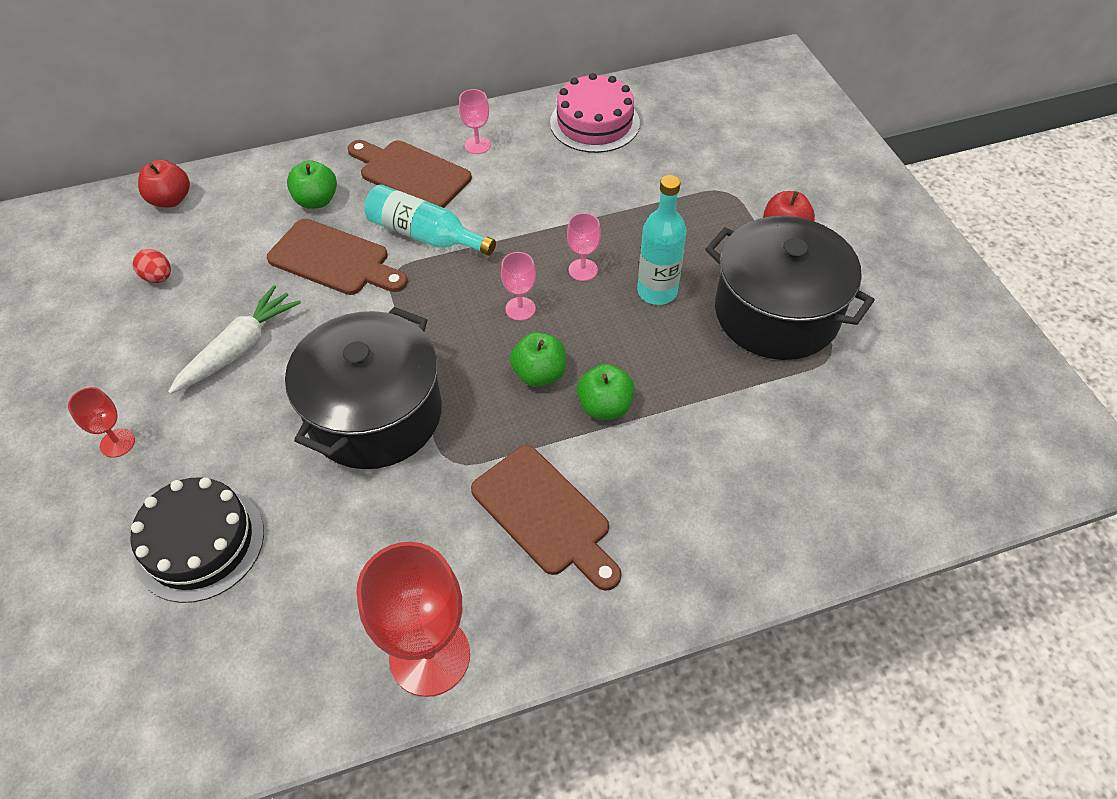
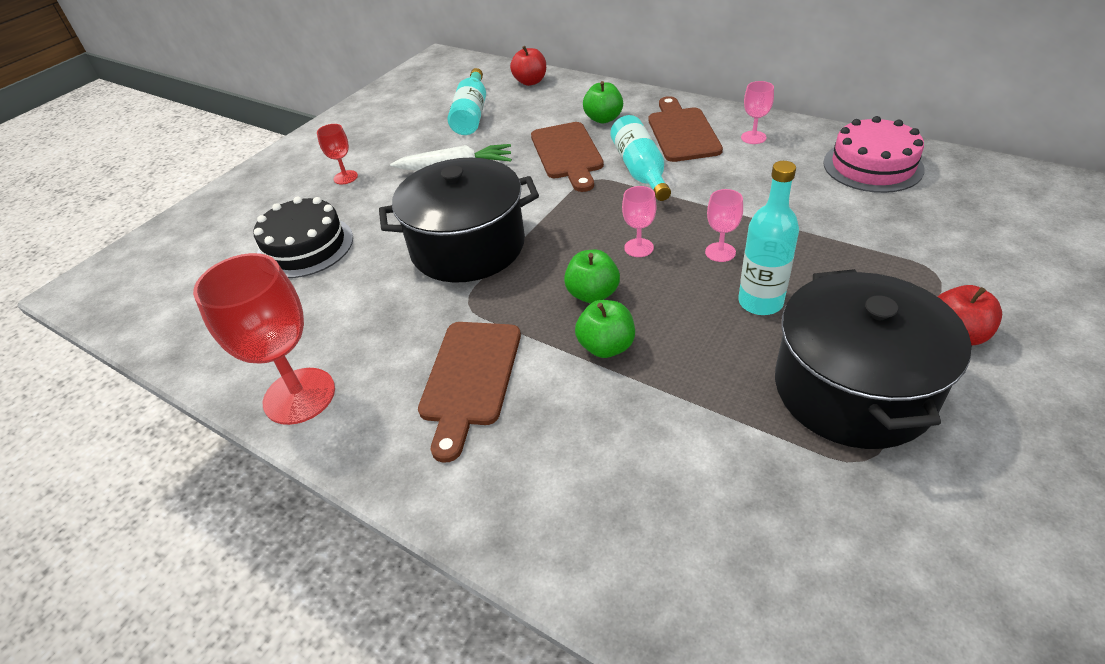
camera: 55 degrees right, 10 degrees down
red egg [133,249,171,283] -> turquoise bottle [448,68,486,135]

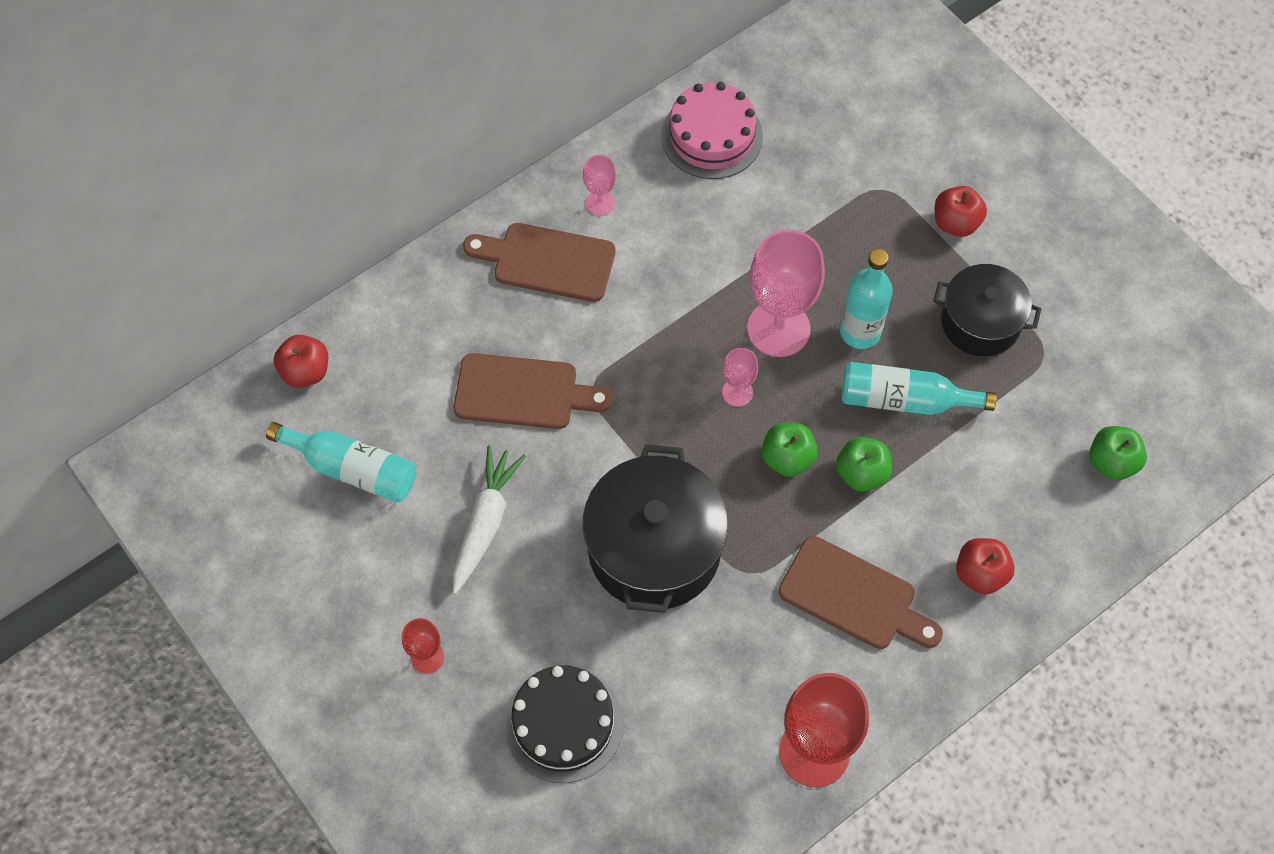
camera: 75 degrees left, 20 degrees up
green apple [583,81,623,123] -> green apple moved to [1089,426,1147,480]
turquoise bottle [610,115,671,201] -> turquoise bottle moved to [841,362,997,415]
pink goblet [705,189,743,262] -> pink goblet [747,230,825,357], size x2.07
black pot [775,269,971,449] -> black pot [933,264,1041,356], size x0.64
none -> red apple [956,538,1015,594]

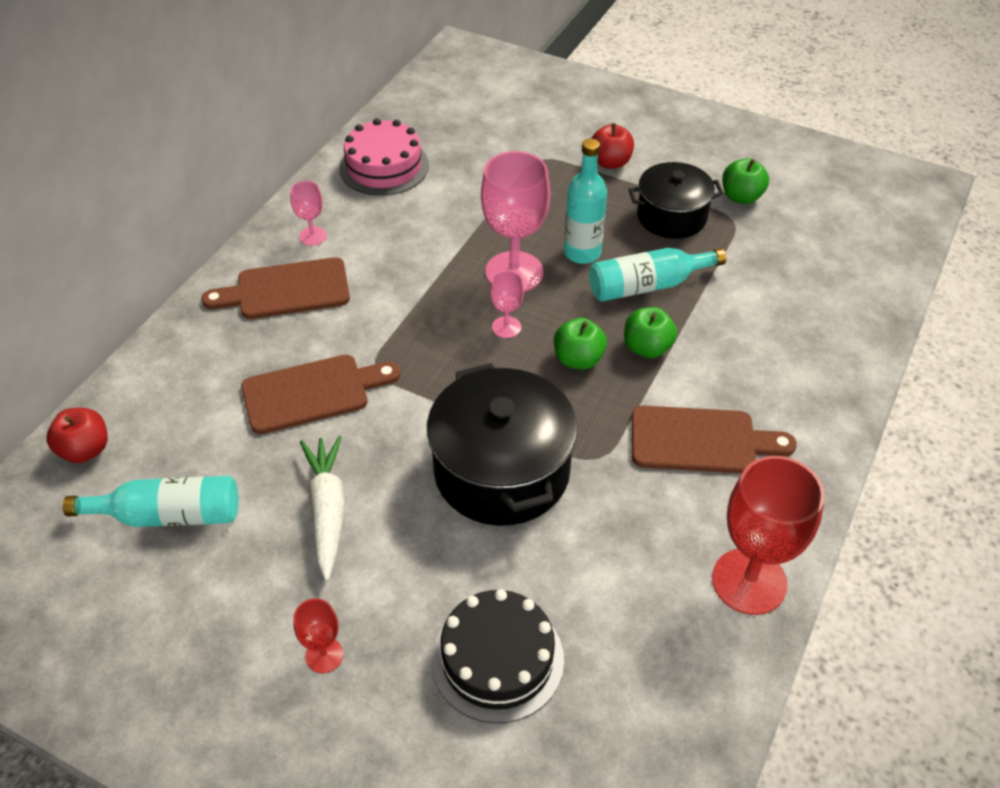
camera: 25 degrees left, 15 degrees down
red apple [956,538,1015,594] -> none
green apple [1089,426,1147,480] -> green apple moved to [722,158,769,204]

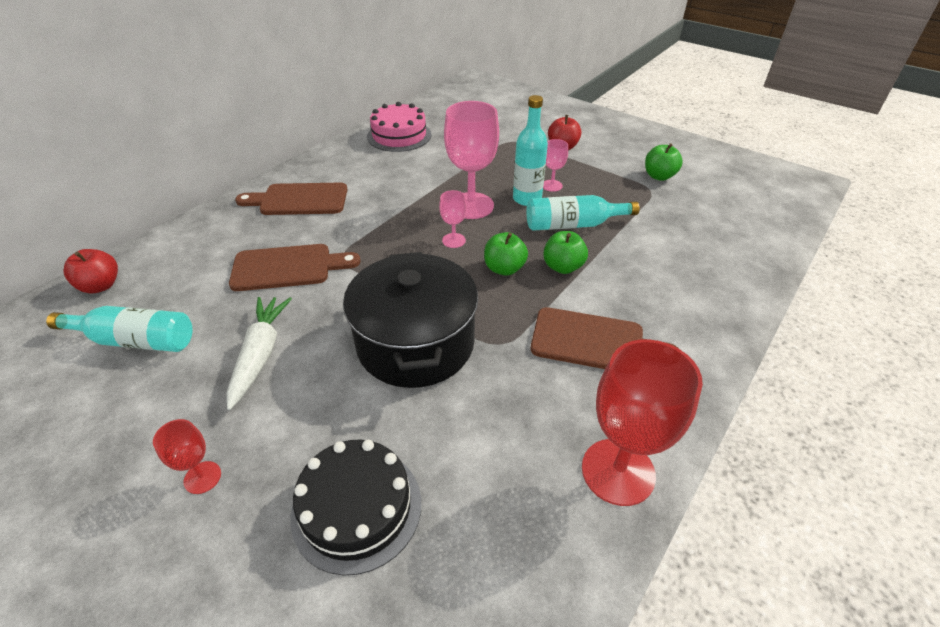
camera: 10 degrees right, 5 degrees down
pink goblet [290,181,327,246] -> pink goblet moved to [543,139,568,192]
black pot [628,162,724,239] -> none

